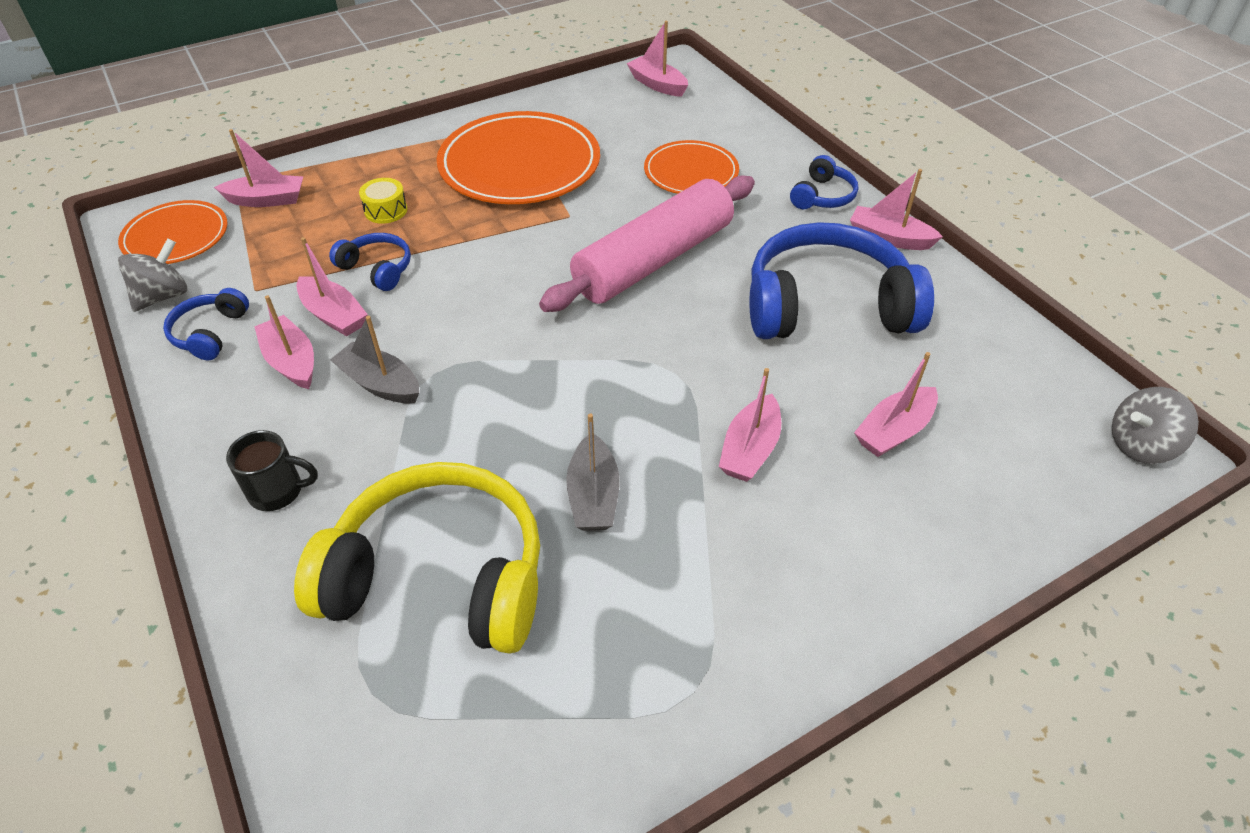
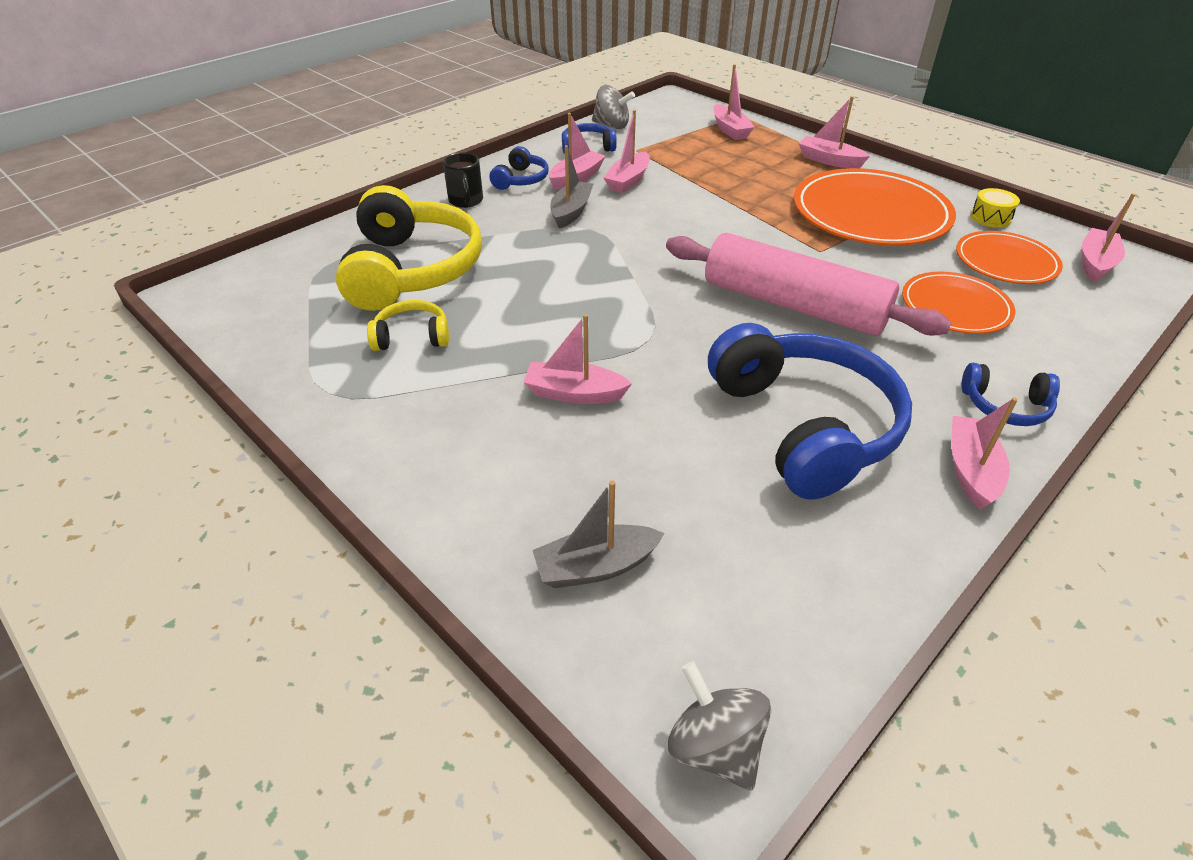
camera: 75 degrees right, 5 degrees down
orange plate [118,200,228,264] -> orange plate moved to [956,231,1063,284]
blue headphones [329,233,411,291] -> blue headphones moved to [489,146,549,190]
yellow drum [359,178,407,224] -> yellow drum moved to [970,188,1020,228]
grey boat [566,413,620,531] -> grey boat moved to [532,481,665,588]
pink boat [854,352,938,457] -> pink boat moved to [798,96,870,168]
none -> yellow headphones [367,300,449,351]

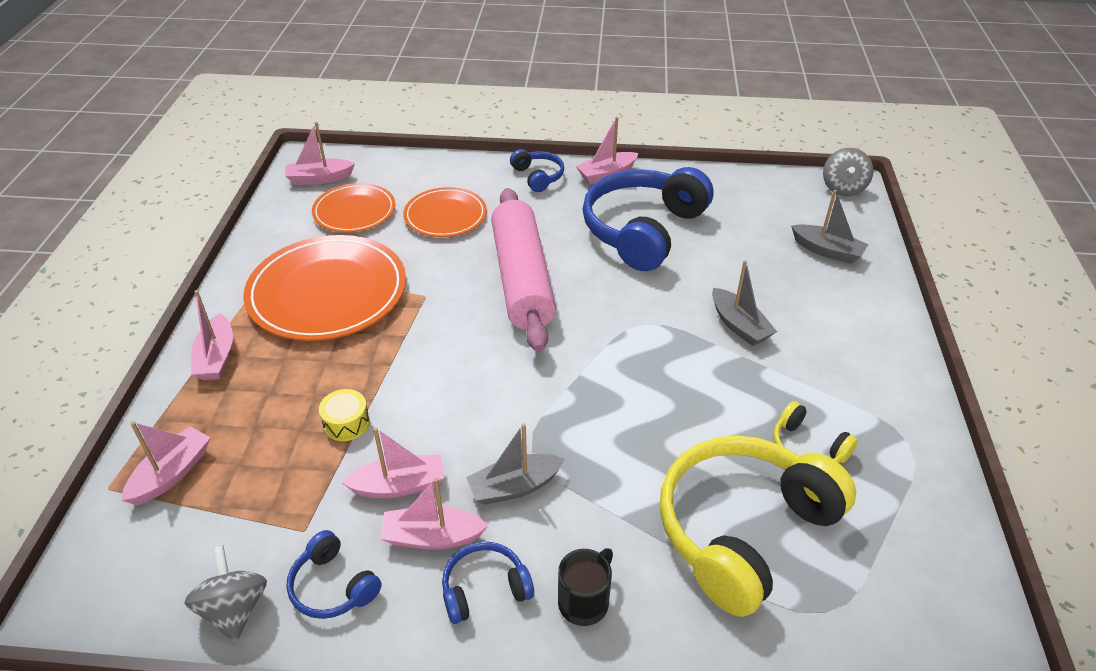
camera: 130 degrees left, 0 degrees up
pink boat [523,314,632,404] -> grey boat [712,260,777,346]
yellow drum [970,188,1020,228] -> yellow drum moved to [319,389,370,441]

